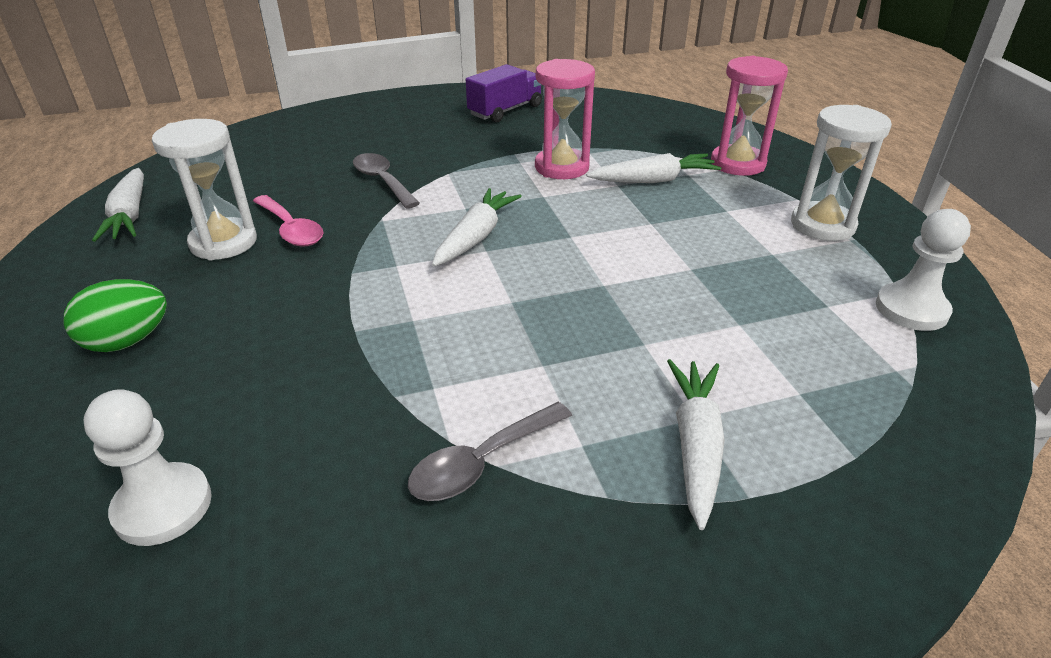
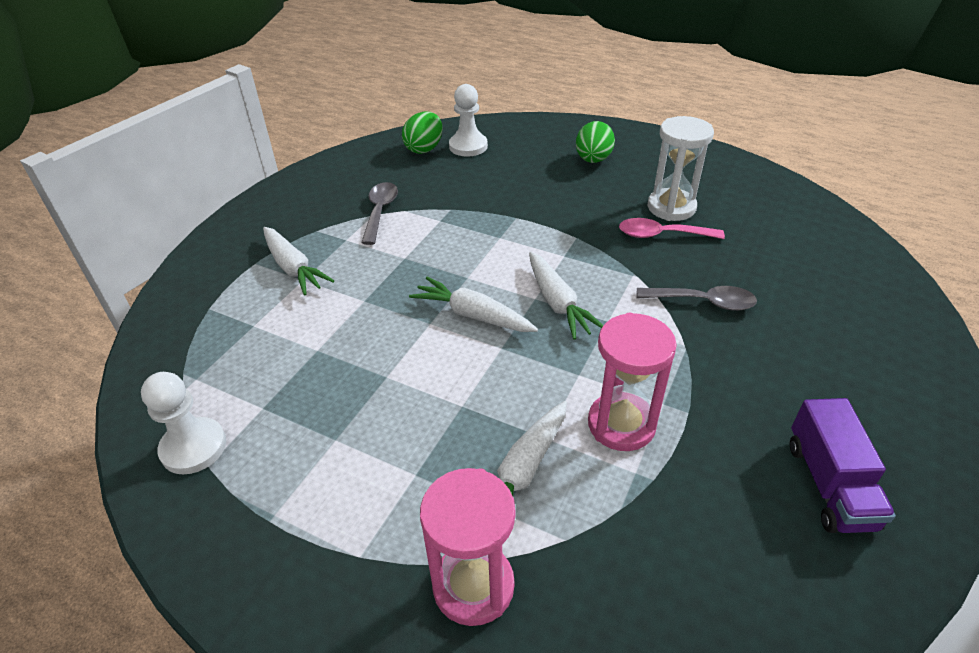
camera: 135 degrees right, 5 degrees up
white carrot [92,168,144,242] -> white carrot moved to [409,277,538,332]
white hourglass [791,105,892,241] -> none
none -> green egg [402,111,443,154]

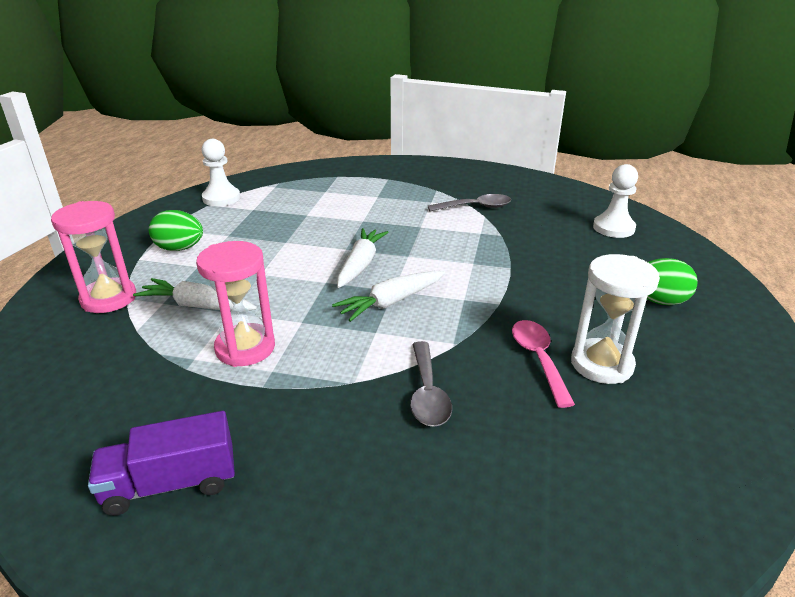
camera: 75 degrees right, 10 degrees down
white carrot [263,227,334,296] -> none
green egg [402,111,443,154] -> green egg moved to [149,210,203,251]

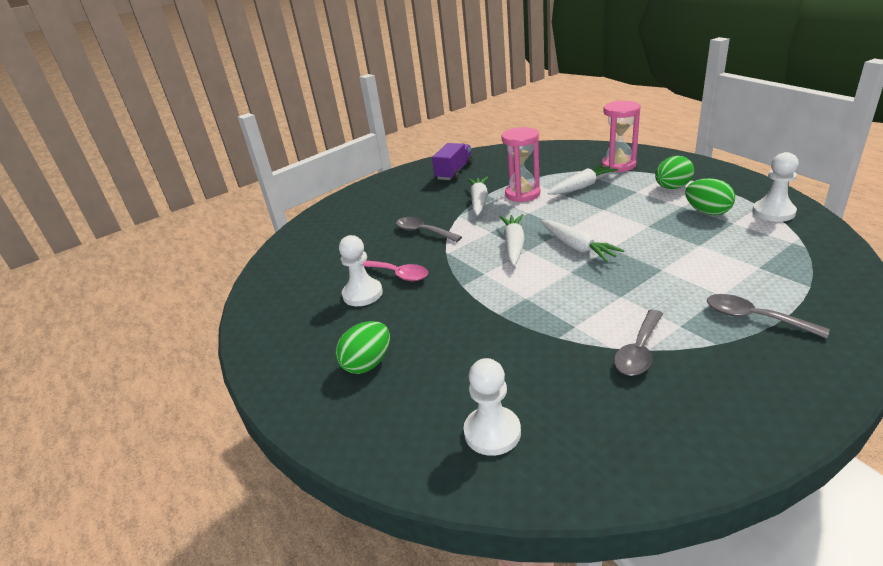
camera: 135 degrees right, 0 degrees up
white hourglass [571,254,660,384] -> white pawn [339,235,383,306]
none -> white carrot [468,177,488,216]
none -> green egg [685,178,735,215]
none -> grey spoon [707,294,830,339]

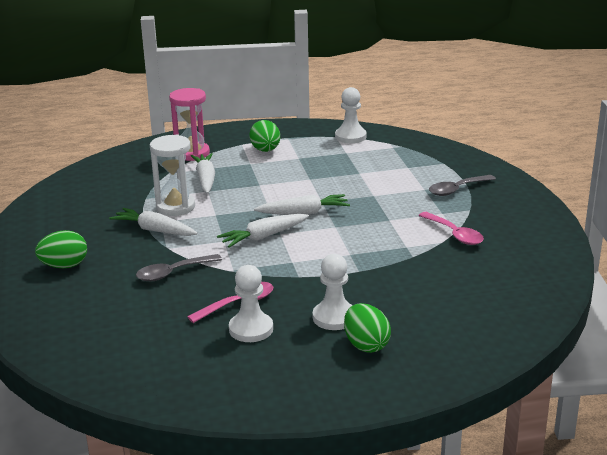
camera: 70 degrees left, 5 degrees down
purple truck [432,143,473,180] -> none
white pawn [463,358,521,456] -> white pawn moved to [313,254,353,330]
white carrot [500,214,525,266] -> white carrot turned 60 degrees counterclockwise [217,214,309,248]
pink hourglass [501,127,540,202] -> white hourglass [150,134,195,216]
grey spoon [614,310,663,376] -> pink spoon [419,212,484,245]
green egg [685,178,735,215] -> green egg moved to [35,230,87,268]

